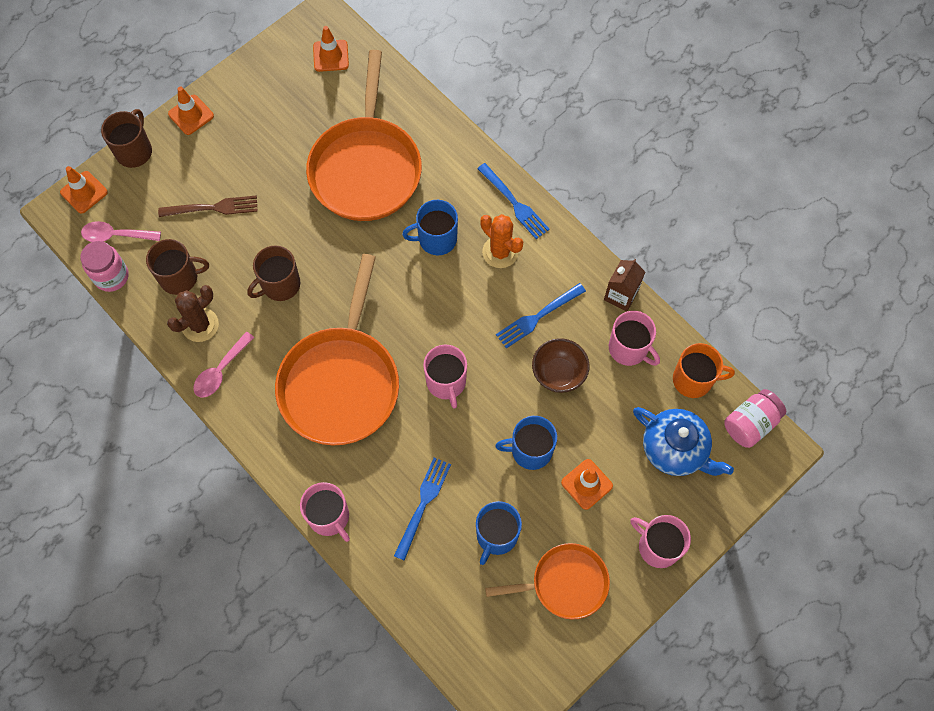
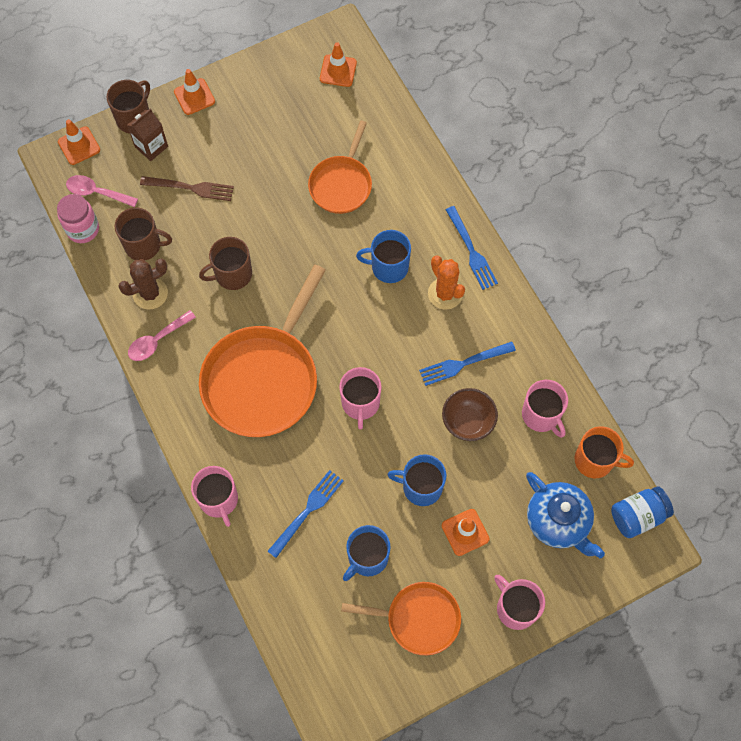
camera: 15 degrees right, 0 degrees up
orange pan [306,50,422,221] -> orange pan [308,121,372,214], size x0.58
brown carton [604,259,645,311] -> brown carton moved to [127,108,168,161]
pink jar [724,389,786,448] -> blue jar [611,486,674,538]

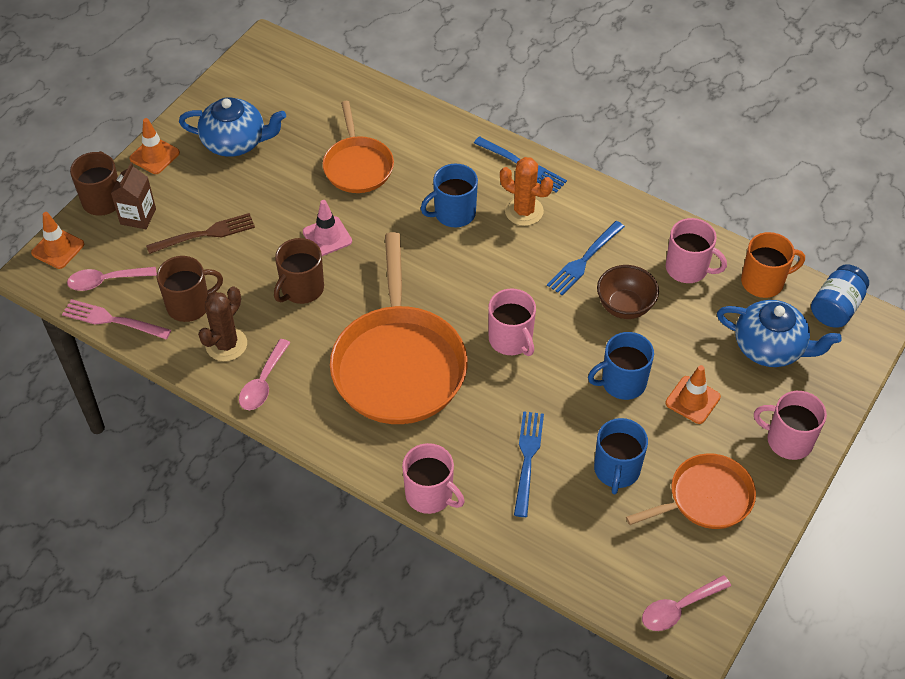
camera: 30 degrees left, 15 degrees down
pink jar [57,194,99,243] -> pink fork [62,299,171,339]
orange traffic cone [320,42,357,87] -> none
none -> blue teapot [179,97,286,157]
none -> pink traffic cone [303,200,352,256]
none -> pink spoon [642,575,731,631]

